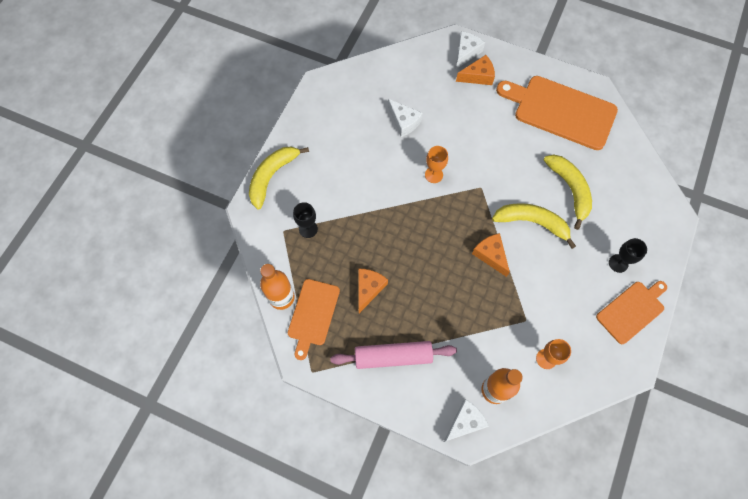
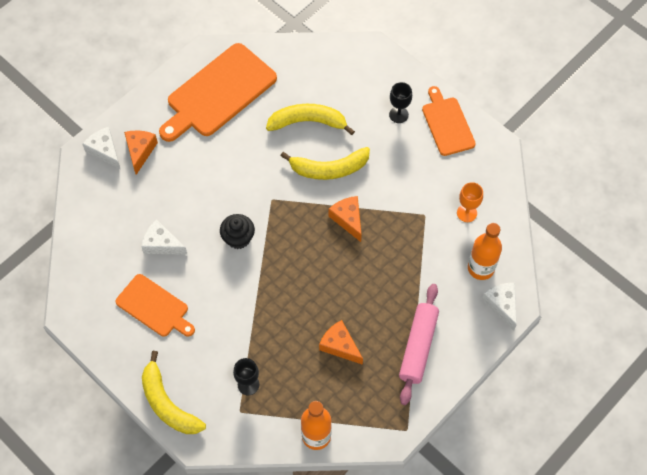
camera: 70 degrees left, 5 degrees down
orange cutting board [288,279,340,360] -> orange cutting board moved to [115,274,195,337]
white cheese [388,99,423,137] -> white cheese turned 135 degrees counterclockwise [141,219,188,255]
orange goblet [425,146,448,183] -> black cupcake [220,214,255,249]
orange cheese [472,233,510,277] -> orange cheese turned 75 degrees clockwise [328,196,362,242]
yellow banana [492,203,576,249] -> yellow banana turned 135 degrees counterclockwise [280,147,370,180]

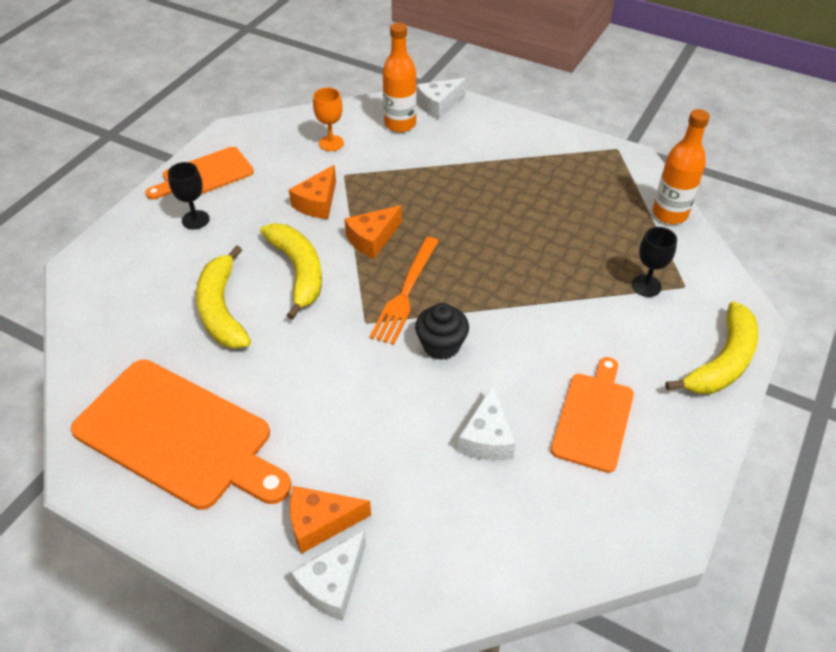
camera: 105 degrees left, 15 degrees down
orange cheese [319,320,363,365] -> orange cheese moved to [289,165,336,219]
pink rolling pin [399,284,439,405] -> none
none -> orange fork [370,237,439,345]

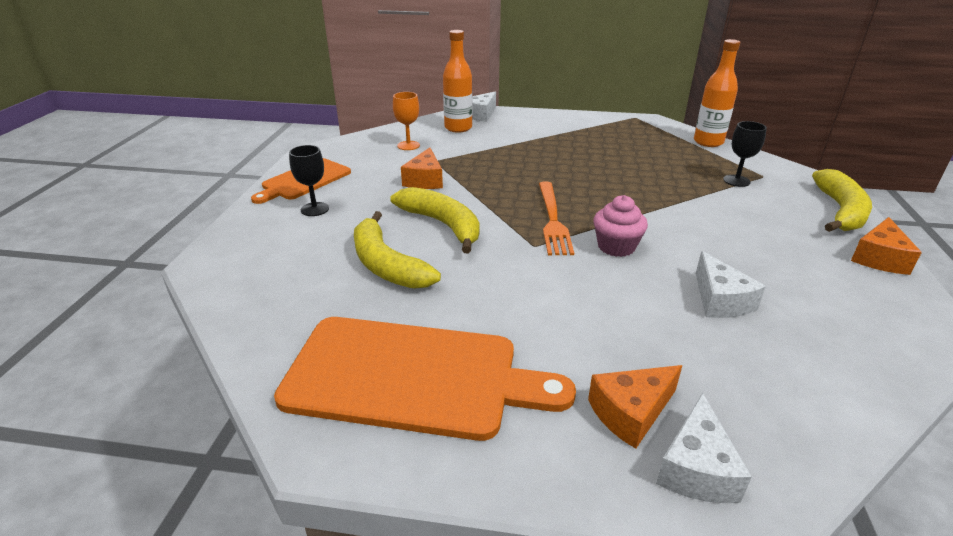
camera: 20 degrees left, 15 degrees down
orange cheese [344,205,402,259] -> orange cheese moved to [851,217,922,275]
black cupcake [415,303,469,360] -> pink cupcake [593,195,648,257]
orange cutting board [551,357,634,473] -> none

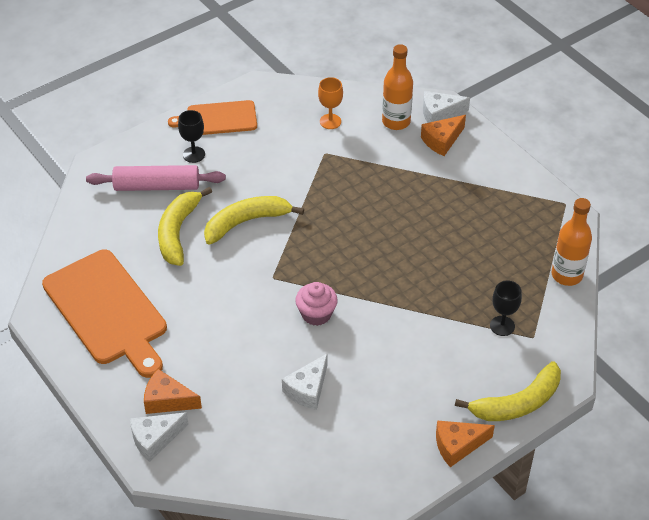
camera: 45 degrees right, 15 degrees up
yellow banana [390,187,480,253] -> yellow banana turned 120 degrees counterclockwise [204,196,304,244]
orange cheese [401,147,443,189] -> orange cheese moved to [421,115,466,156]
orange fork [539,182,574,255] -> none
none -> pink rolling pin [86,165,226,191]

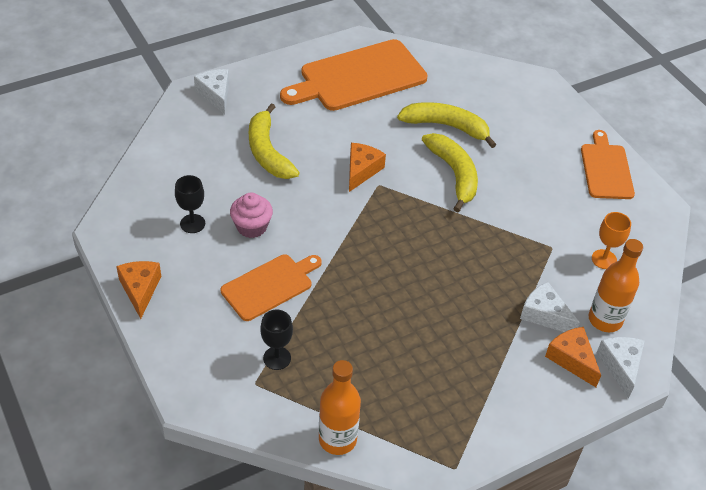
camera: 95 degrees right, 0 degrees up
pink rolling pin [86,165,226,191] -> none
orange cheese [144,369,202,414] -> orange cheese moved to [349,143,386,192]
black goblet [178,110,205,163] -> black goblet moved to [175,175,205,233]
white cheese [282,354,327,410] -> white cheese moved to [520,282,580,332]
pink cupcake [295,282,338,326] -> pink cupcake moved to [230,193,273,238]
yellow banana [455,361,561,421] -> yellow banana moved to [249,103,300,179]
none -> orange cutting board [221,254,322,321]

